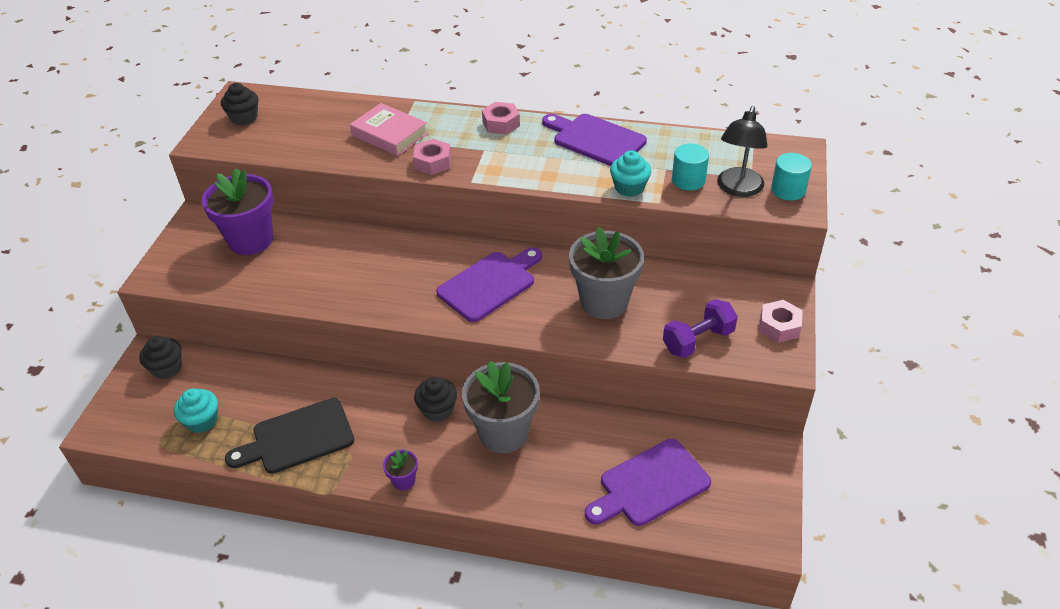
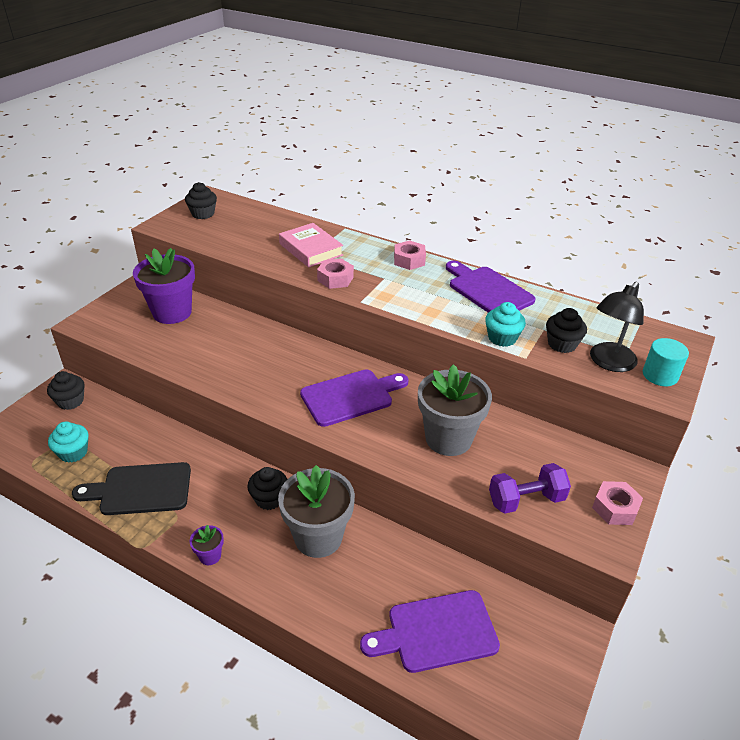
camera: 15 degrees right, 5 degrees down
turquoise cylinder [672,144,709,190] -> black cupcake [546,308,587,353]

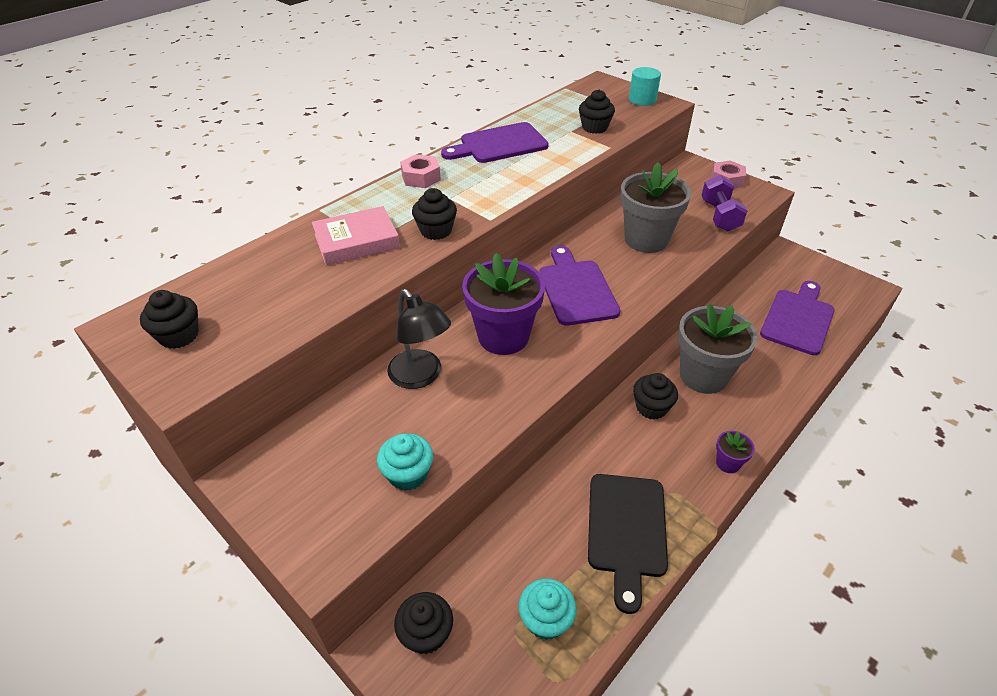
camera: 75 degrees left, 5 degrees up
purple flower pot [133,248,195,324] -> purple flower pot moved to [462,253,545,355]
pink nut [317,259,354,289] -> black cupcake [412,188,457,240]
purple cutting board [360,590,500,673] -> purple cutting board turned 150 degrees counterclockwise [760,281,835,355]
turquoise cupcake [485,302,526,347] -> turquoise cupcake moved to [377,433,433,491]
black lamp [590,281,644,372] -> black lamp moved to [387,289,451,389]

